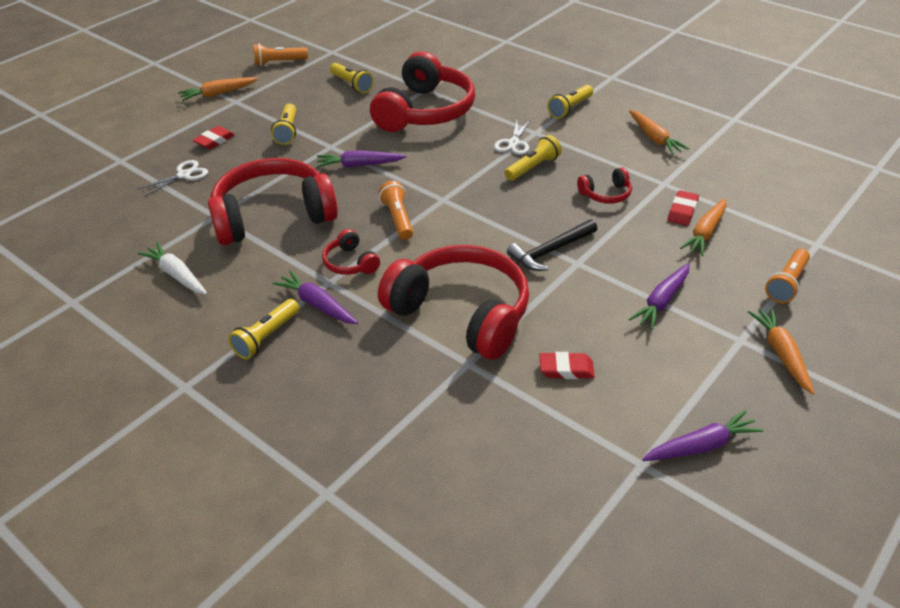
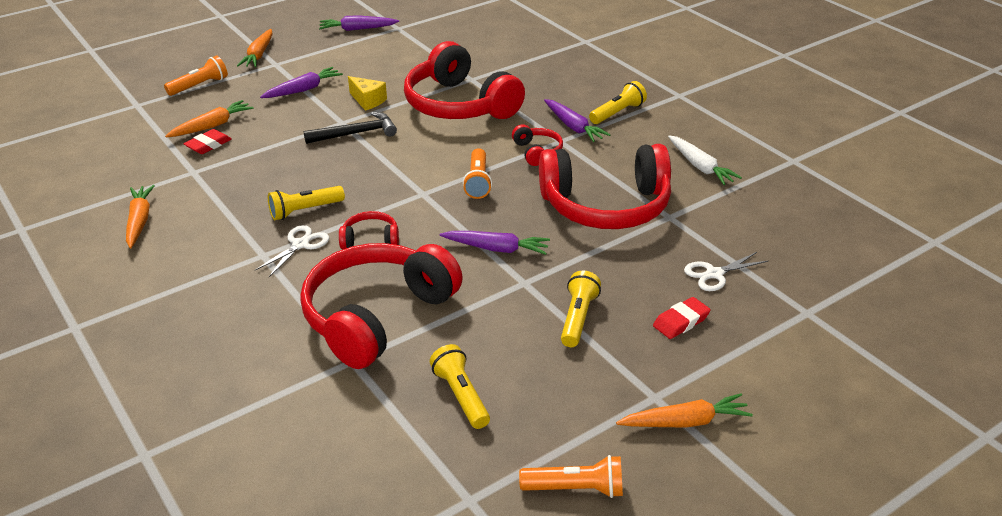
camera: 165 degrees left, 5 degrees down
red eraser [539,352,595,379] -> none
yellow flashlight [547,85,593,119] -> none
red headphones [577,167,632,204] -> red headphones moved to [339,211,399,249]
none -> yellow cheese [348,76,387,111]

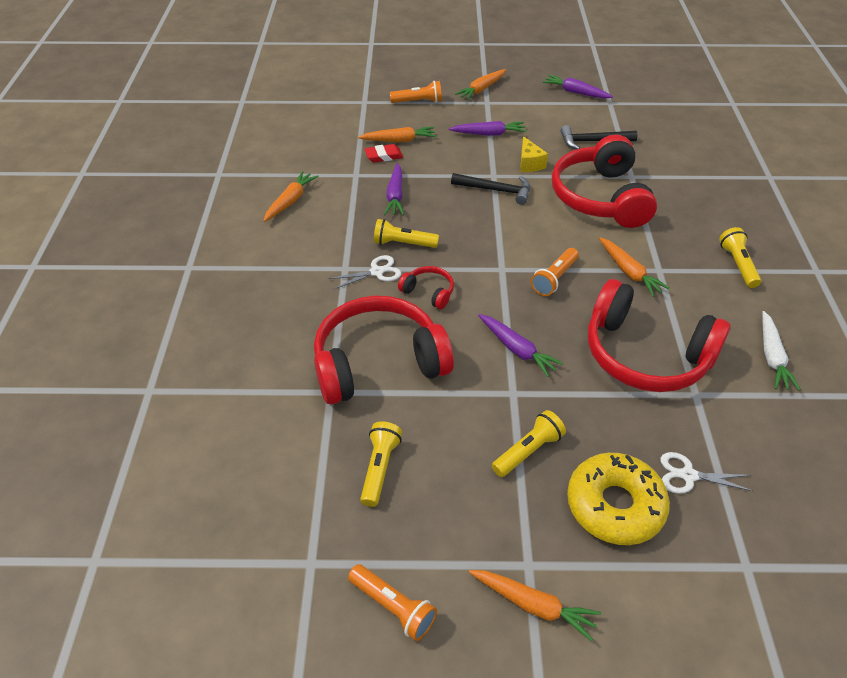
camera: 35 degrees right, 10 degrees up
red headphones [512,124,563,166] -> orange carrot [599,237,670,297]
purple carrot [544,99,610,142] -> purple carrot moved to [384,163,404,215]
yellow flashlight [589,81,647,124] -> yellow flashlight turned 90 degrees counterclockwise [719,227,761,288]
red eraser [653,297,711,339] -> yellow donut [567,453,670,545]
none -> black hammer [560,125,637,149]

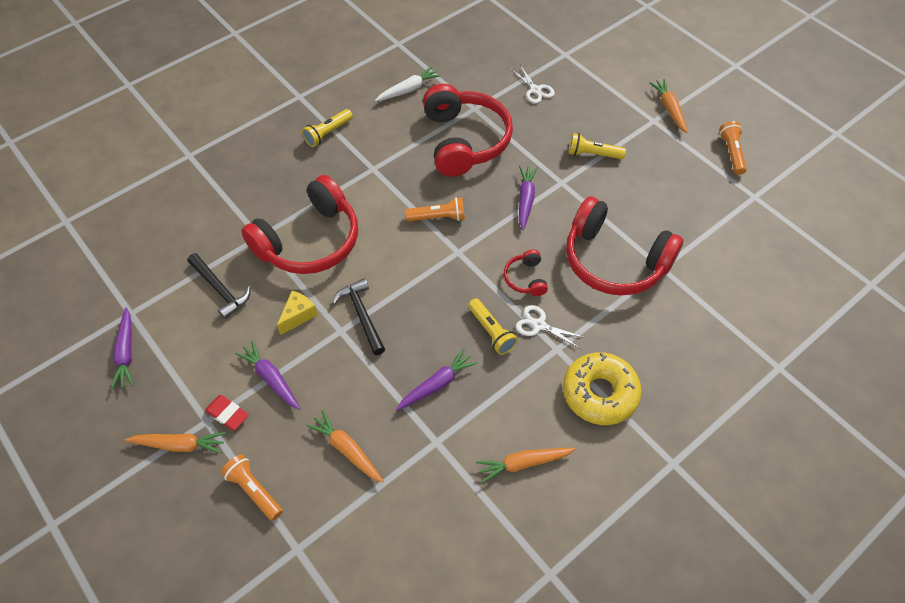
camera: 130 degrees left, 10 degrees up
yellow flashlight [360,421,402,507] -> none
red eraser [364,144,403,162] -> red eraser moved to [205,395,249,430]
yellow donut [567,453,670,545] -> yellow donut moved to [563,352,642,425]
orange carrot [599,237,670,297] -> none

